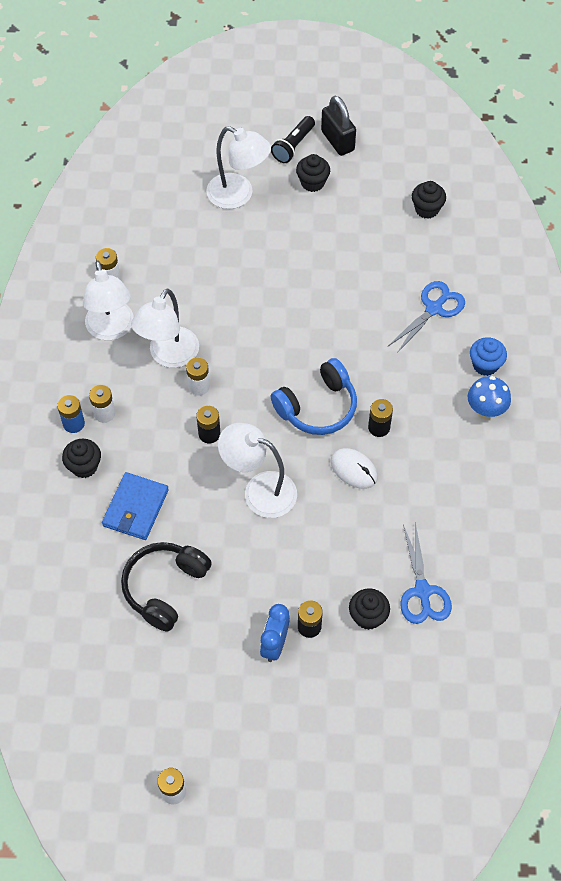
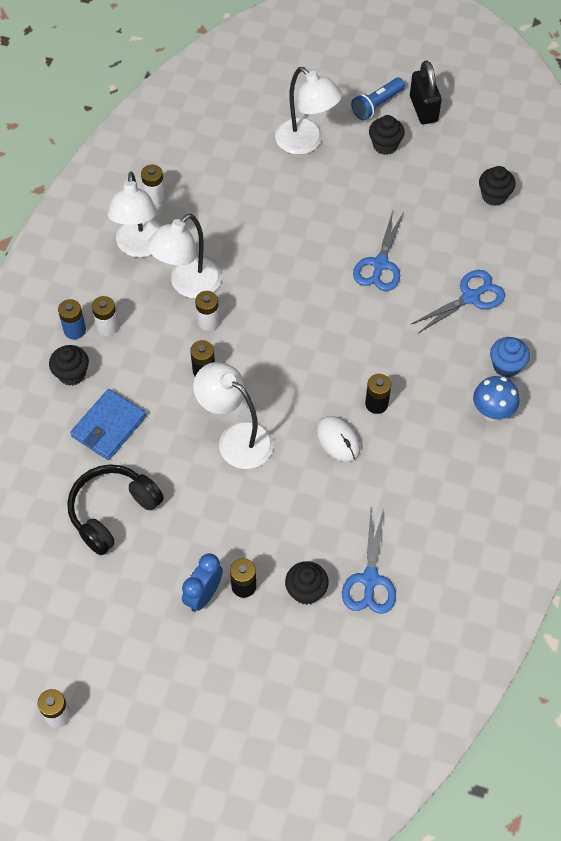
camera: 15 degrees right, 0 degrees up
black flashlight [271,116,315,163] -> blue flashlight [351,78,405,120]
blue headphones [271,358,357,435] -> none
none -> blue scissors [353,211,404,291]

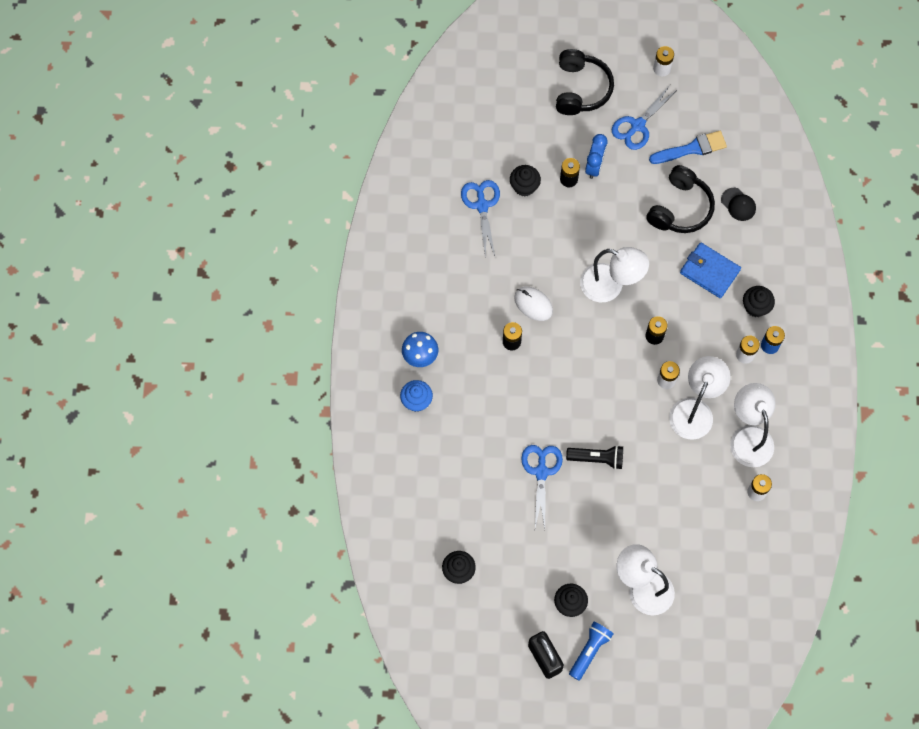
camera: 165 degrees right, 10 degrees up
blue wallet [70,389,146,460] -> blue wallet turned 75 degrees counterclockwise [680,242,741,298]
blue scissors [412,270,505,333] -> blue scissors moved to [612,85,677,150]
none -> black headphones [556,49,614,115]
none -> black flashlight [566,445,623,470]
none -> blue brush [649,131,727,164]
none -> black cap [721,188,756,221]

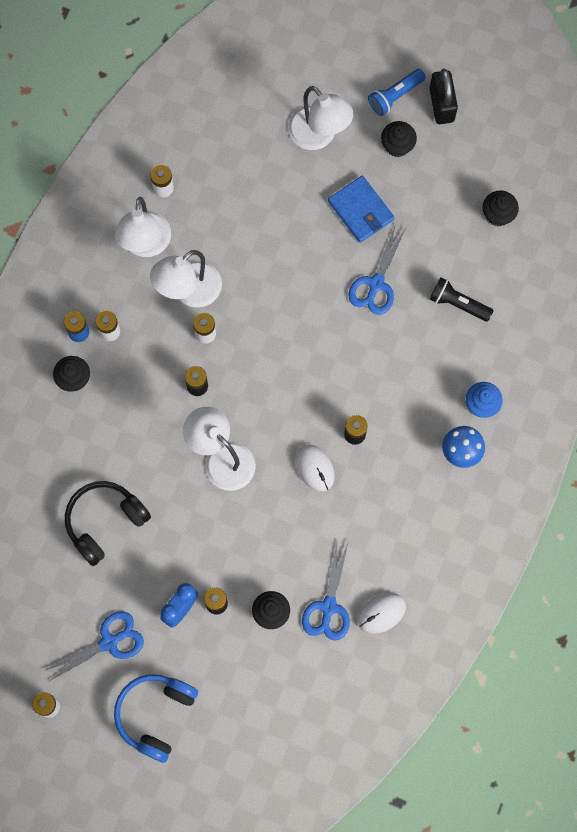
camera: 160 degrees left, 5 degrees up
black headphones [556,49,614,115] -> blue headphones [114,674,198,763]
black flashlight [566,445,623,470] -> black flashlight moved to [429,277,494,322]
blue brush [649,131,727,164] -> none
blue wallet [680,242,741,298] -> blue wallet moved to [328,176,395,243]
black cap [721,188,756,221] -> none
none -> white mouse [358,593,406,634]

